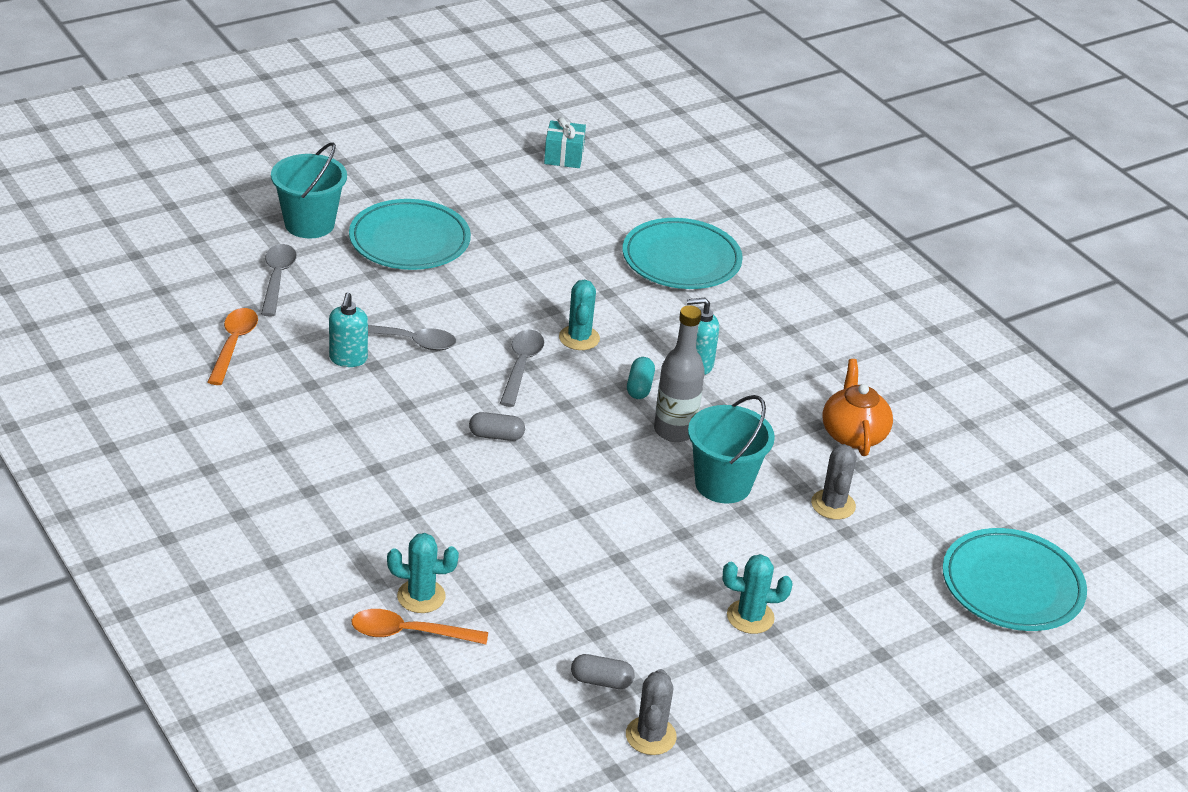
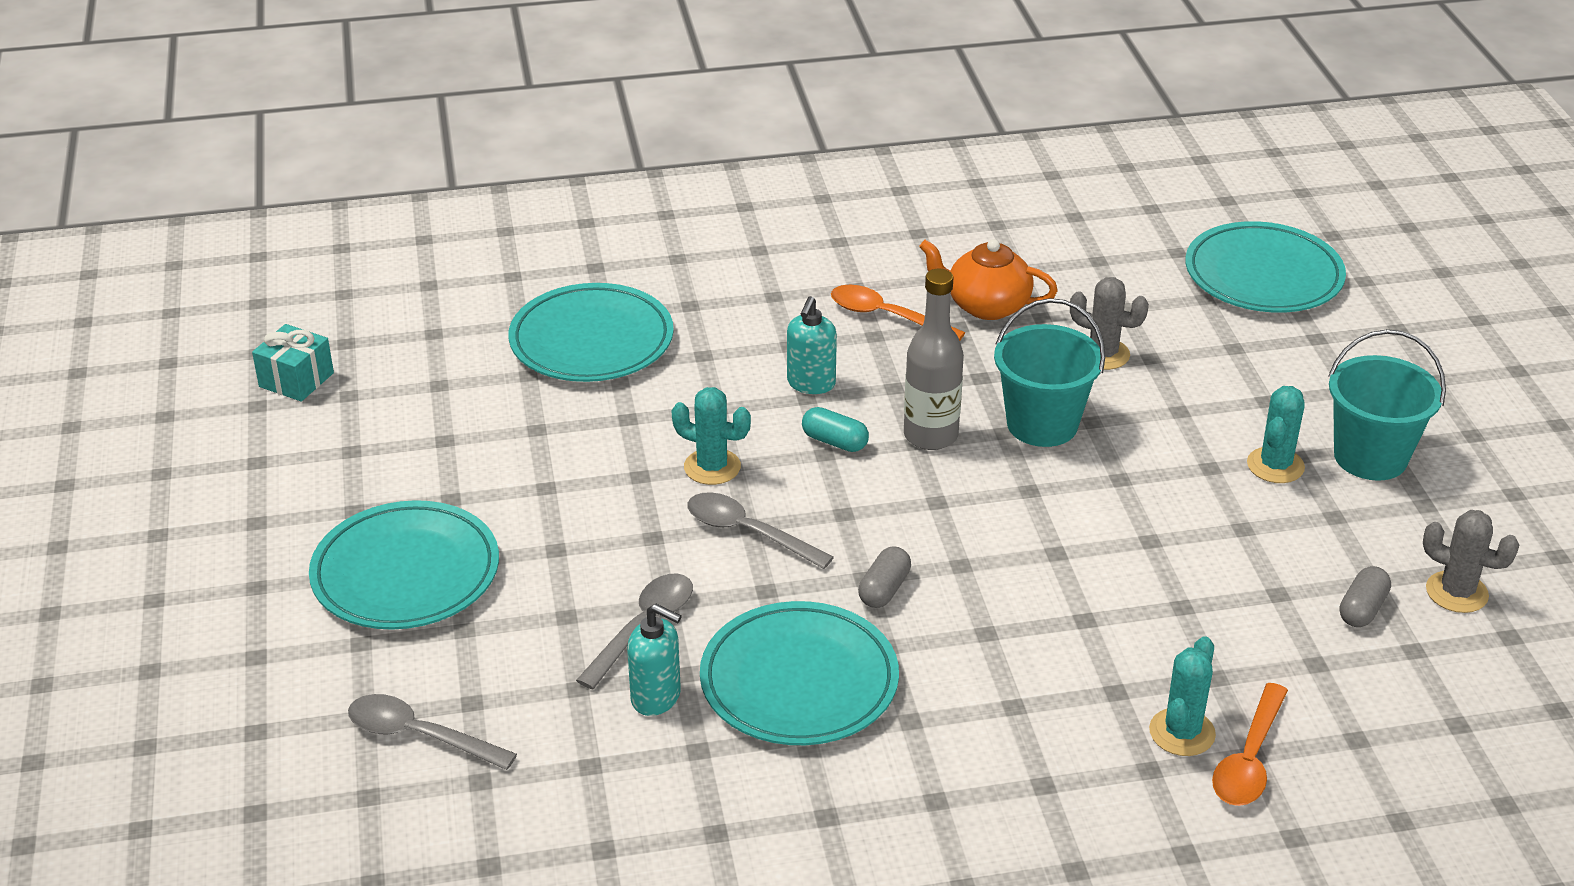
camera: 65 degrees left, 0 degrees up
orange spoon [208,308,258,385] -> orange spoon moved to [831,285,965,341]
turquoise bucket [271,142,347,238] -> turquoise bucket moved to [1328,329,1446,481]
none -> turquoise plate [700,601,899,745]

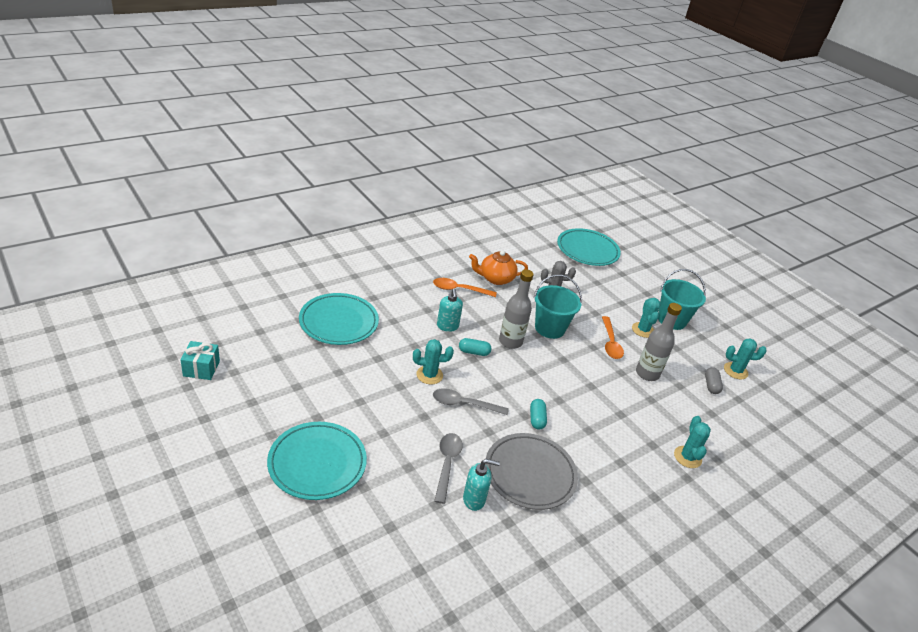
camera: 30 degrees left, 0 degrees up
grey spoon [348,694,517,770] -> none
turquoise plate [700,601,899,745] -> grey plate [485,433,578,510]
grey capsule [858,546,911,608] -> turquoise capsule [530,399,547,429]
orange spoon [1212,683,1288,806] -> orange spoon moved to [602,316,624,359]
grey cactus [1423,510,1519,613] -> turquoise cactus [724,338,767,380]
none -> grey bottle [636,303,682,381]

